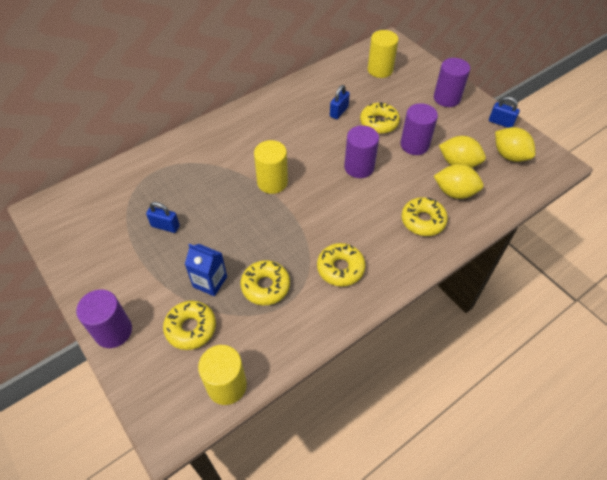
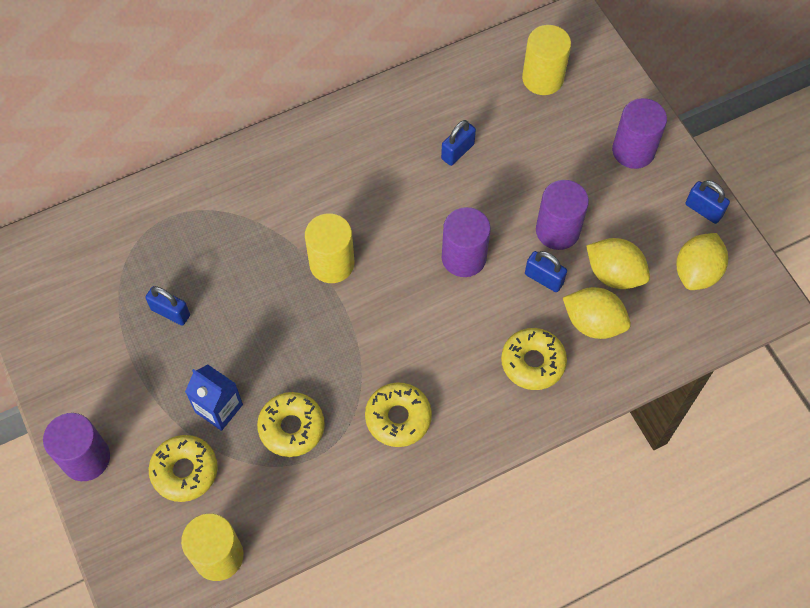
camera: 10 degrees right, 10 degrees up
yellow donut [360,102,400,134] -> none
yellow lemon [495,127,535,162] -> yellow lemon turned 60 degrees clockwise [676,233,728,290]
none -> blue padlock [525,251,567,292]

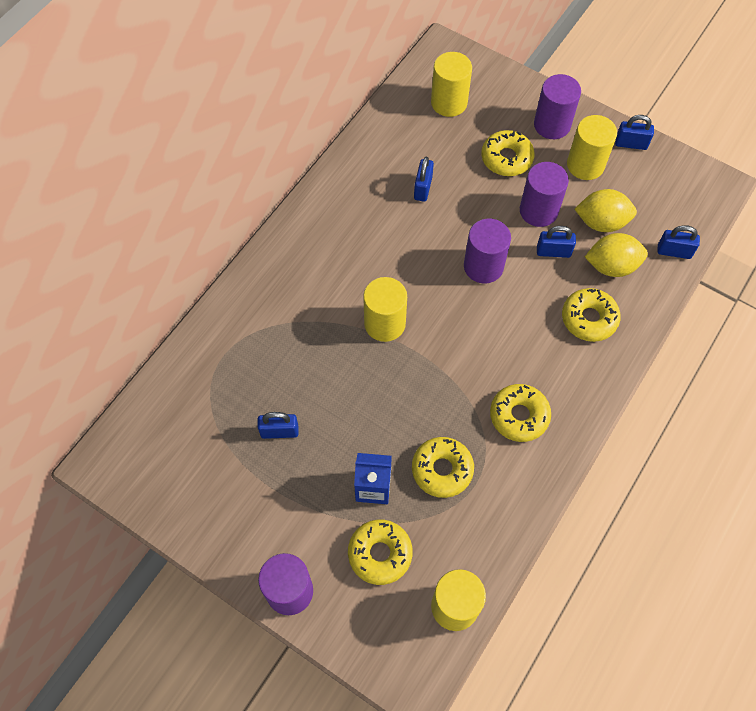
camera: 30 degrees left, 0 degrees up
yellow lemon [676,233,728,290] -> none
none -> yellow donut [481,130,534,176]
none -> yellow cylinder [567,115,617,180]
none -> blue padlock [657,225,700,259]

